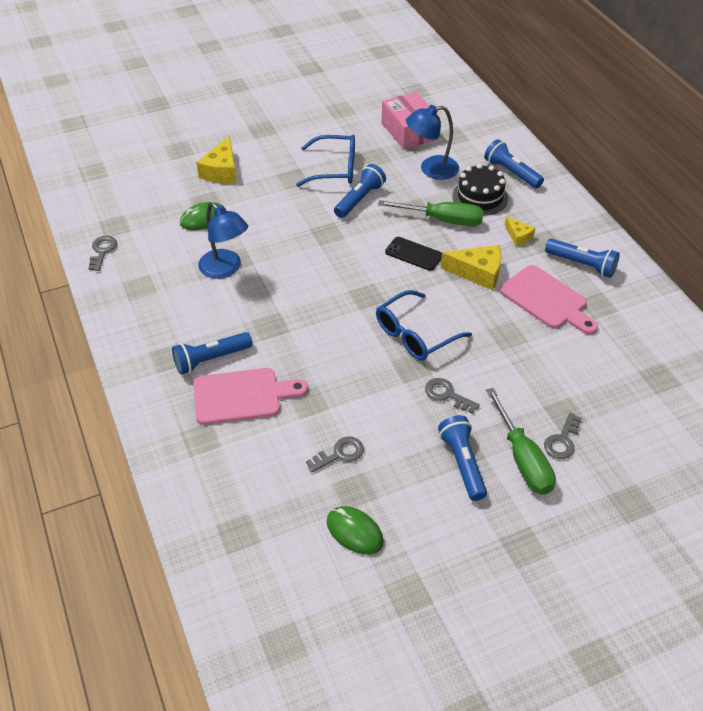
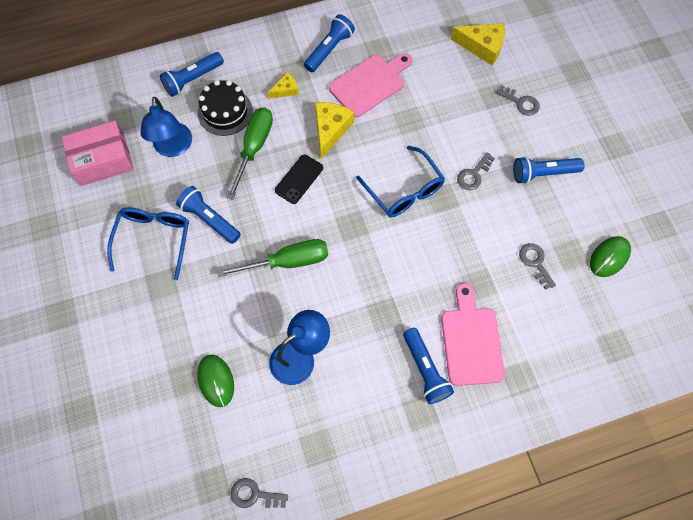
camera: 85 degrees left, 20 degrees up
yellow cheese [196,136,237,183] -> yellow cheese moved to [451,23,505,65]
green screwdriver [486,388,556,495] -> green screwdriver moved to [217,239,328,277]

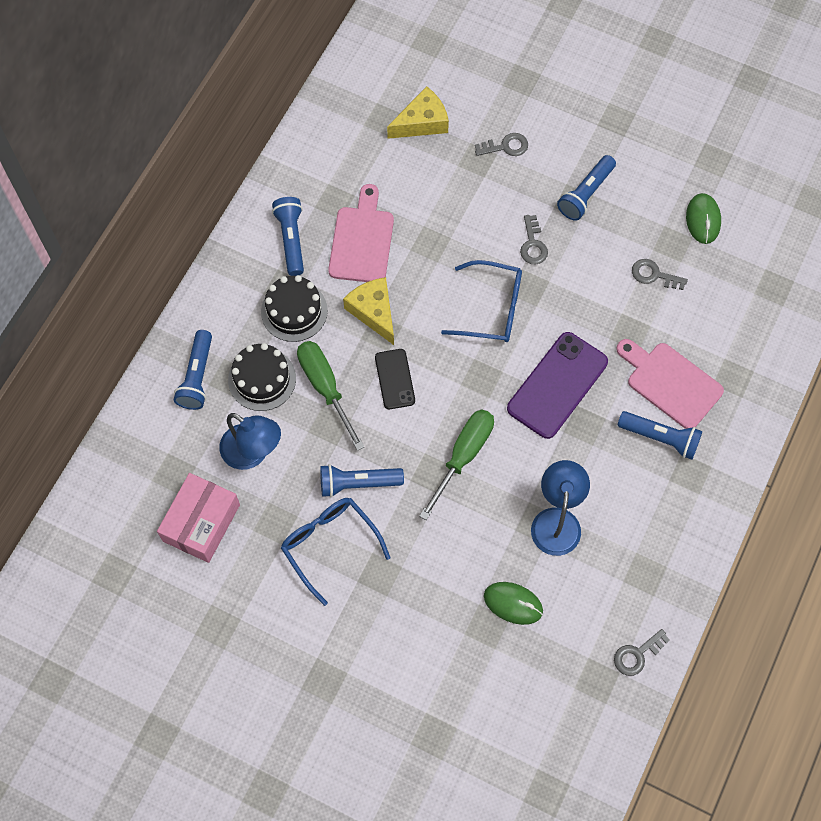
camera: 45 degrees left, 0 degrees up
yellow cheese [268,72,299,99] -> black cake [261,275,328,342]
none -> purple phone [507,332,608,439]

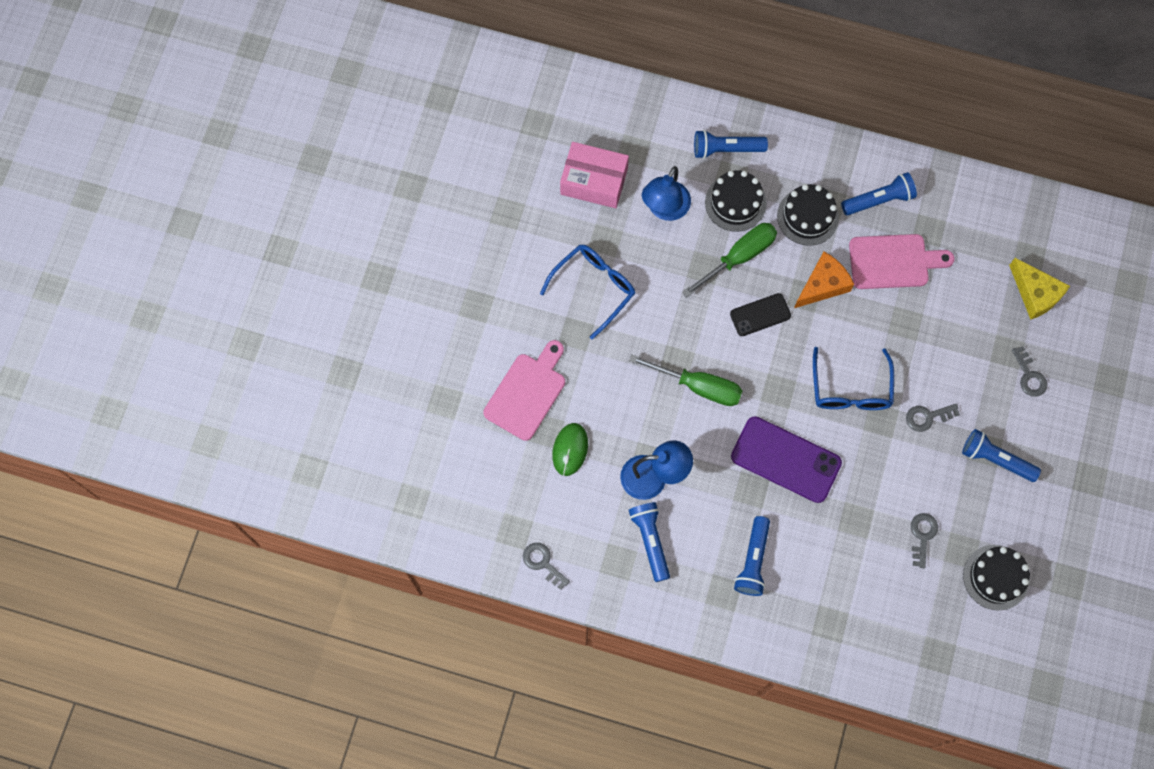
camera: 80 degrees right, 5 degrees up
blue flashlight [320,464,404,497] -> blue flashlight moved to [629,502,670,582]
yellow cheese [343,277,394,345] -> orange cheese [794,252,854,308]
pink cutting board [616,339,724,429] -> pink cutting board moved to [483,340,565,441]
green mouse [686,193,721,244] -> black cake [963,545,1030,611]

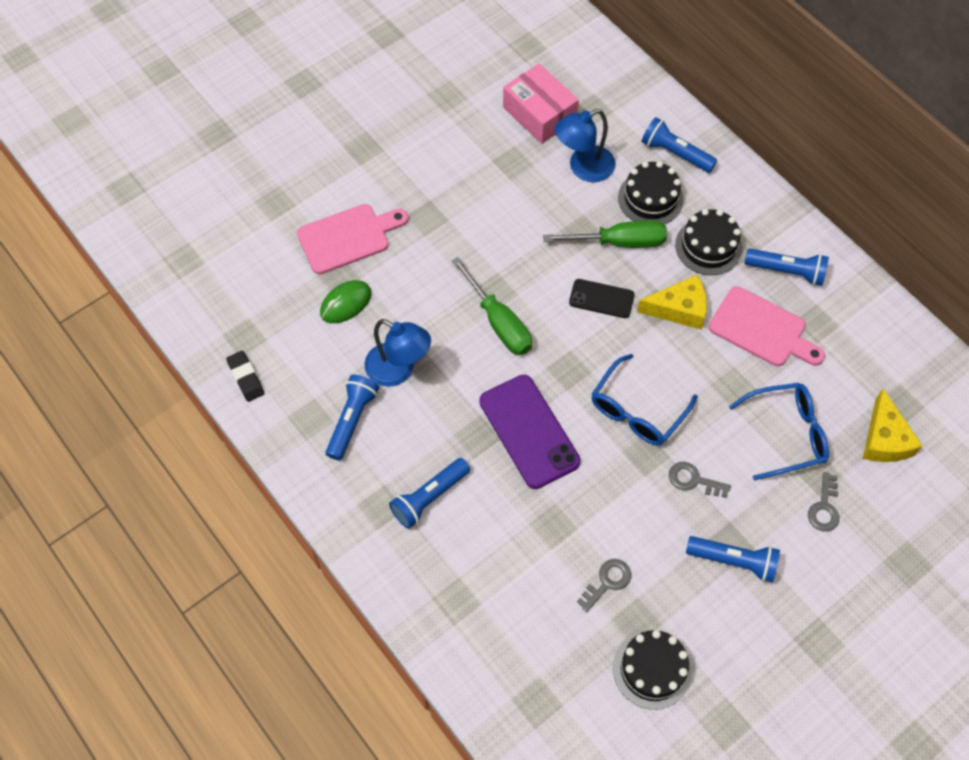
camera: 35 degrees right, 10 degrees down
grey key [523,543,570,590] -> black eraser [226,351,265,402]
blue glasses [540,245,635,340] -> blue glasses moved to [729,383,829,480]
orange cheese [794,252,854,308] -> yellow cheese [637,275,707,329]
blue flashlight [962,429,1041,482] -> blue flashlight turned 135 degrees clockwise [686,536,780,582]

